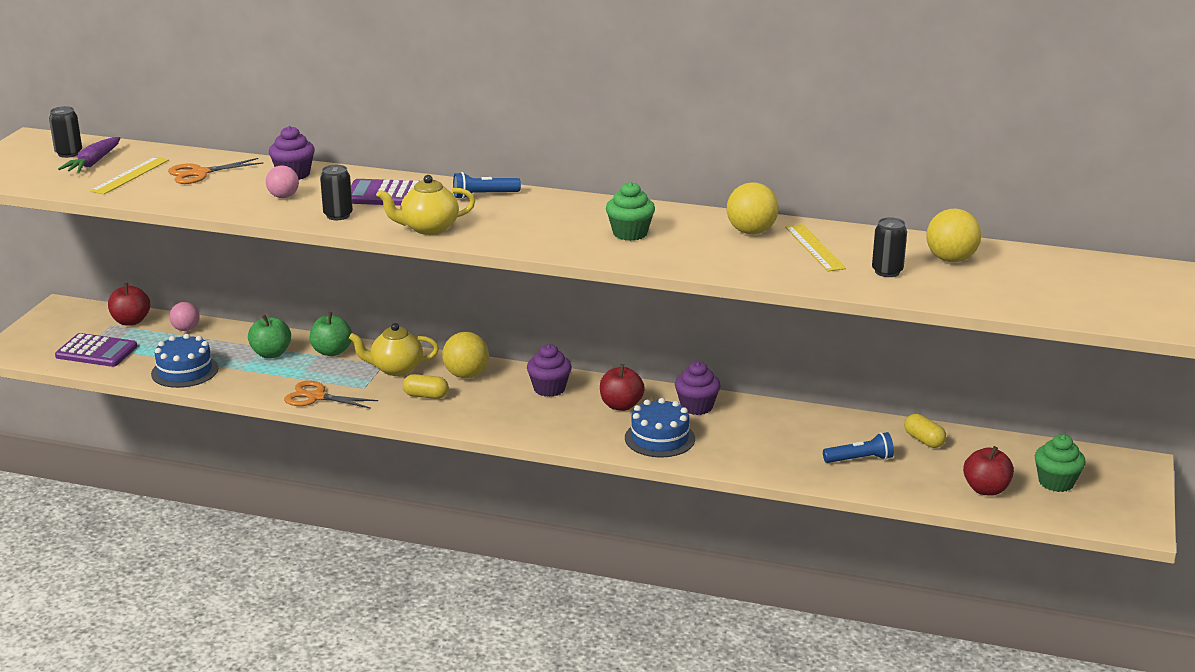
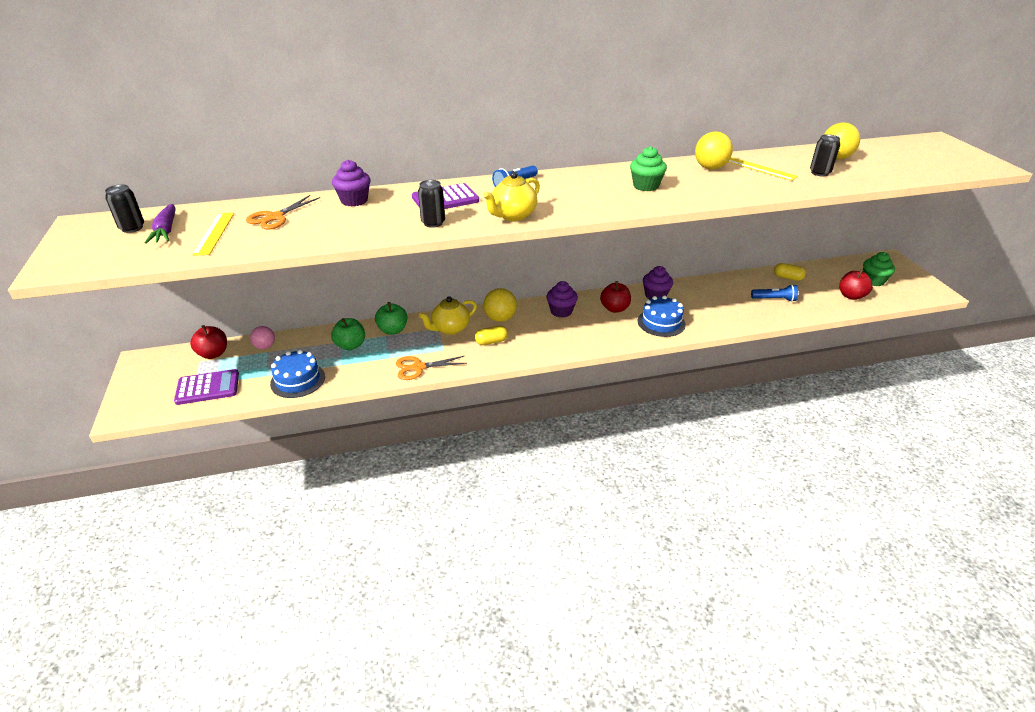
camera: 30 degrees left, 10 degrees up
pink ball [266,166,299,198] -> none
blue flashlight [823,432,894,463] -> blue flashlight turned 45 degrees clockwise [751,284,798,302]

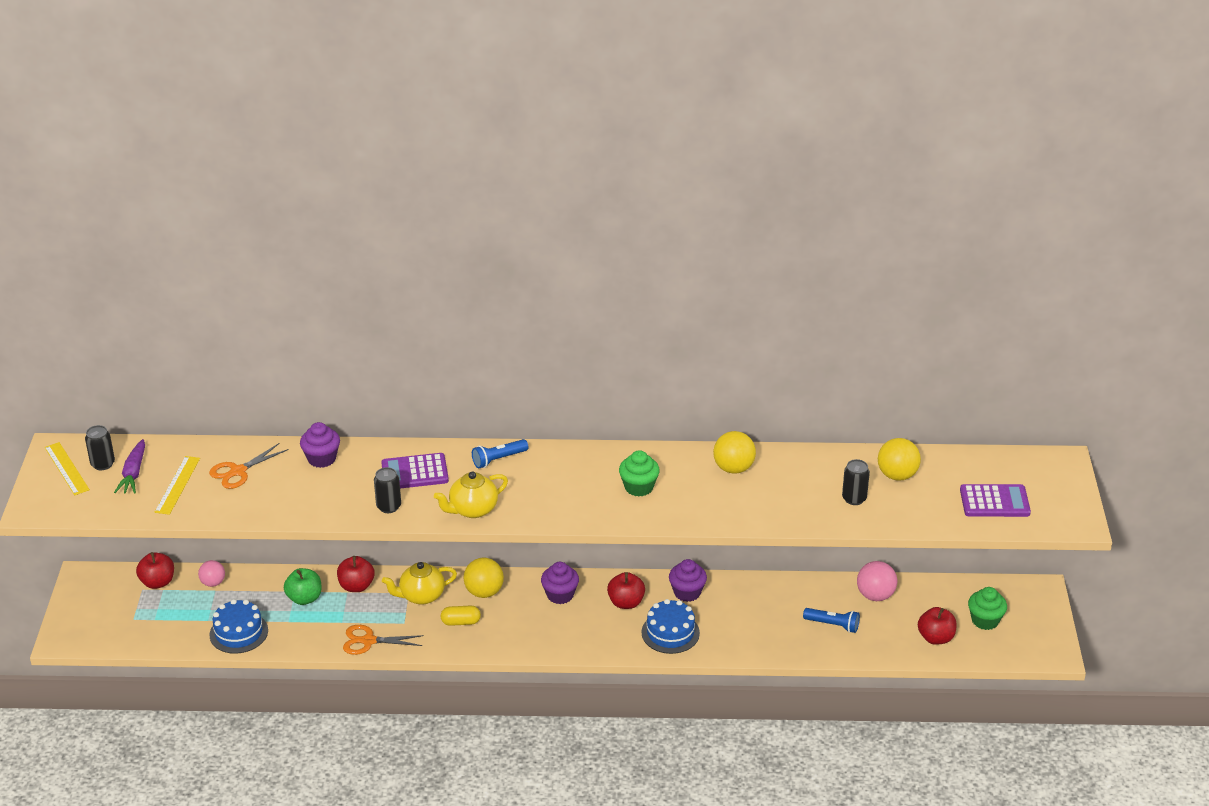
camera: 15 degrees right, 0 degrees up
purple calculator [174,369,239,405] -> purple calculator moved to [960,484,1031,517]
green apple [375,302,408,335] -> red apple [337,556,375,592]
yellow ruler [728,157,798,181] -> yellow ruler moved to [45,442,90,495]
yellow capsule [774,263,806,281] -> pink ball [857,561,897,601]

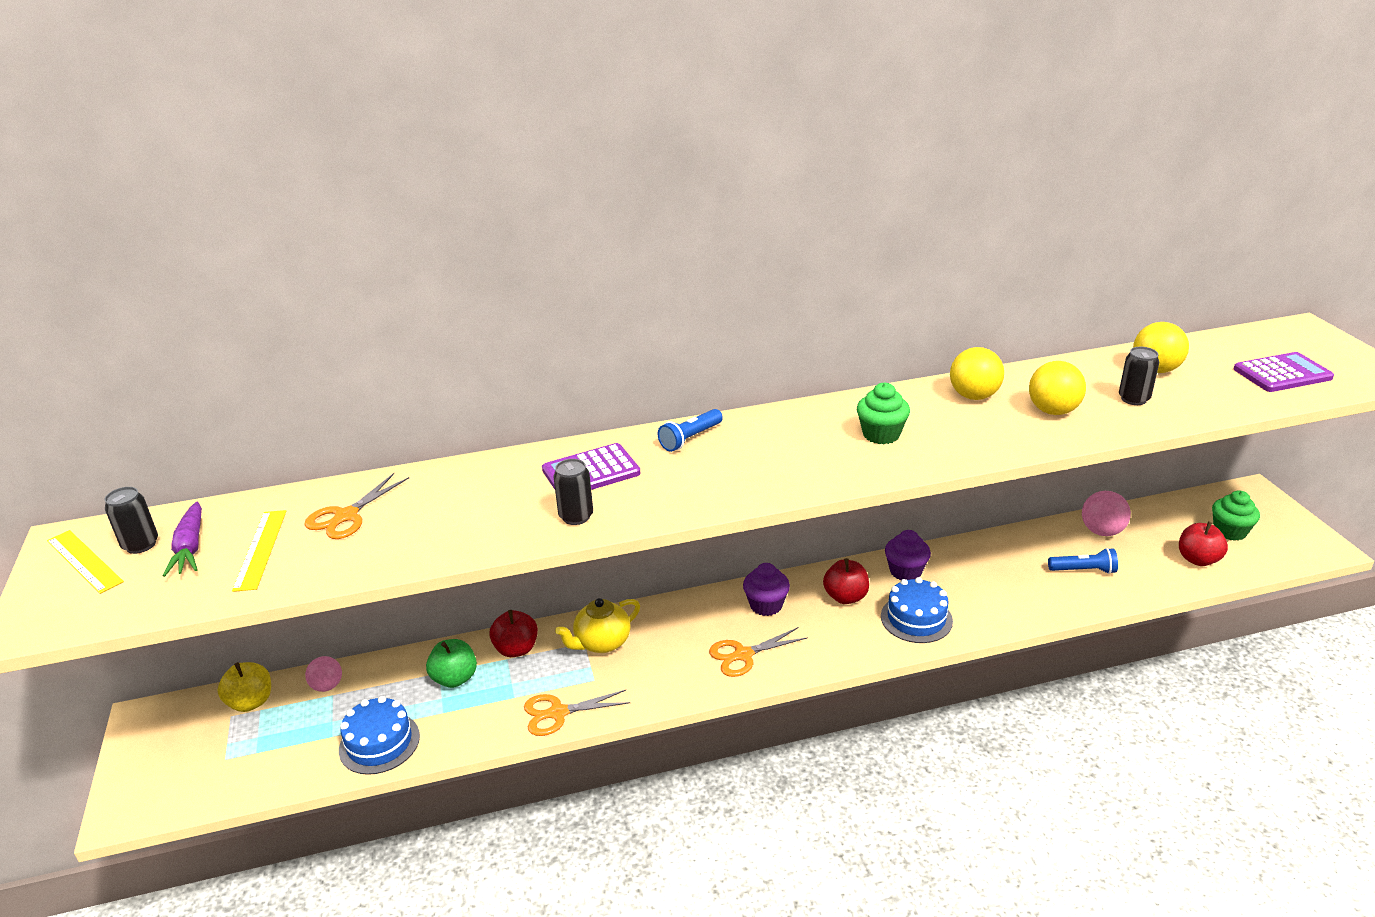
camera: 15 degrees left, 5 degrees down
red apple [136,552,174,589] -> yellow apple [218,662,271,712]
purple cupcake [300,422,340,468] -> none
yellow teapot [434,471,508,518] -> none
yellow capsule [440,606,481,626] -> none
yellow ball [464,558,504,598] -> yellow ball moved to [1029,361,1086,415]
none -> orange scissors [709,627,808,677]

